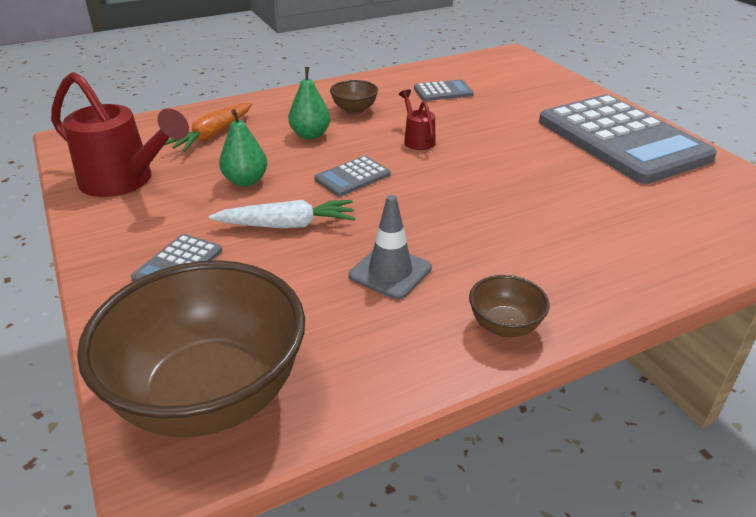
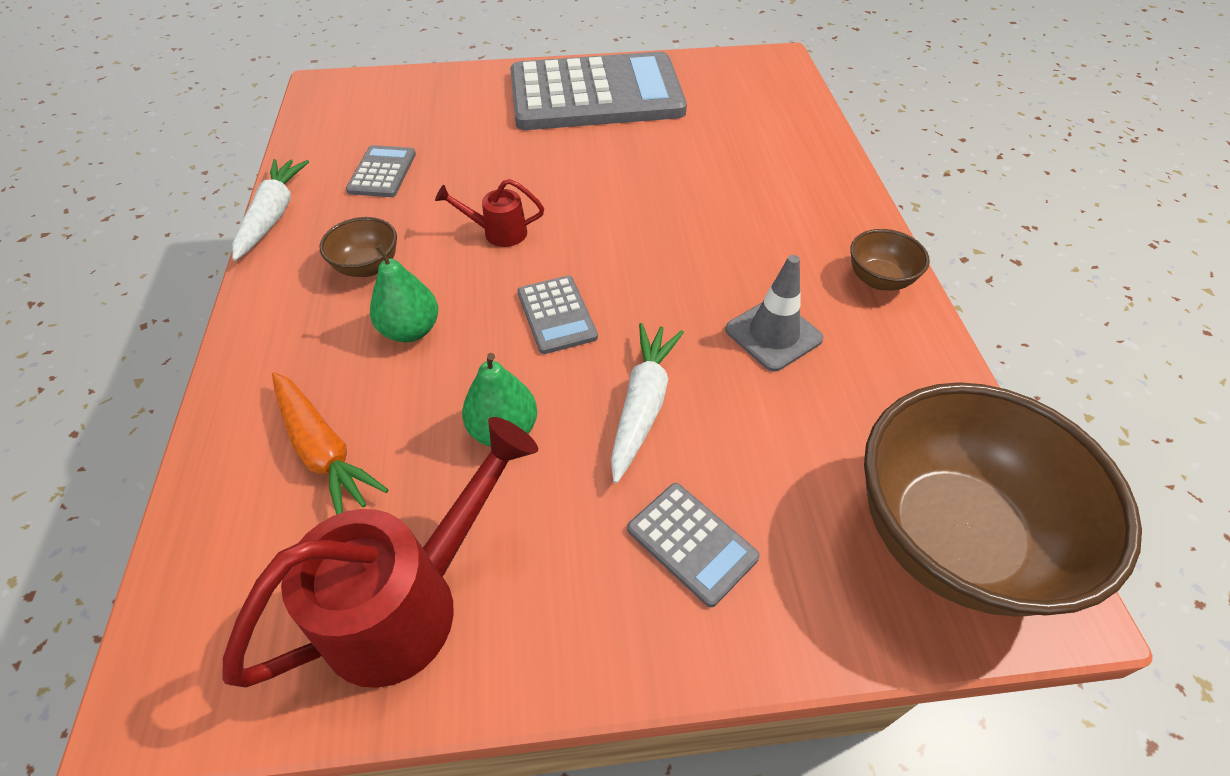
camera: 70 degrees left, 15 degrees up
none -> white carrot [232,159,309,261]

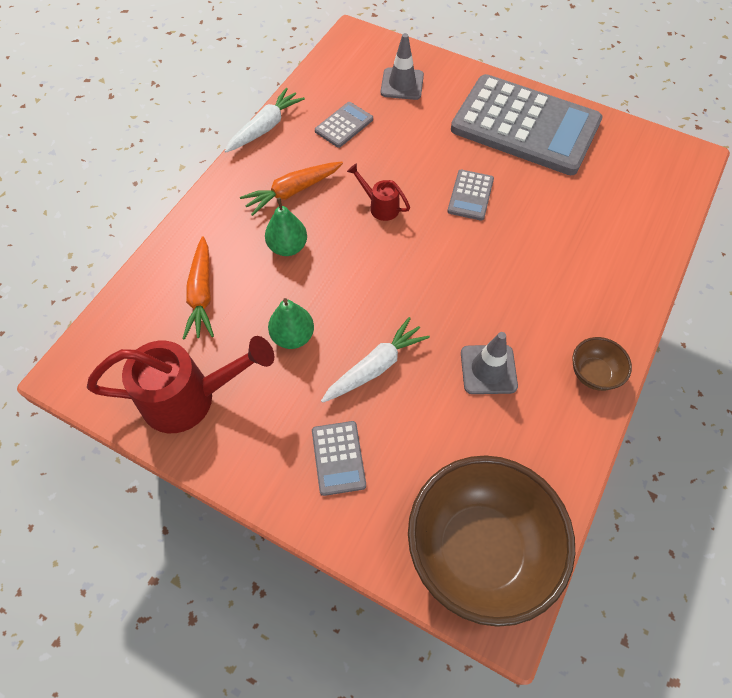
camera: 35 degrees right, 10 degrees up
brown bowl [319,217,397,277] -> orange carrot [240,162,343,216]
grey calculator [517,276,598,354] -> grey calculator moved to [447,170,494,221]
none -> grey traffic cone [381,33,424,100]

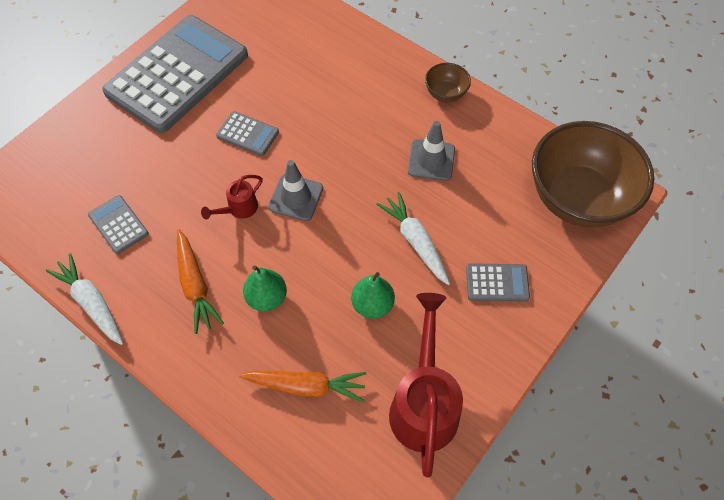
camera: 80 degrees left, 0 degrees up
grey traffic cone [381,33,424,100] -> grey traffic cone moved to [269,160,323,221]

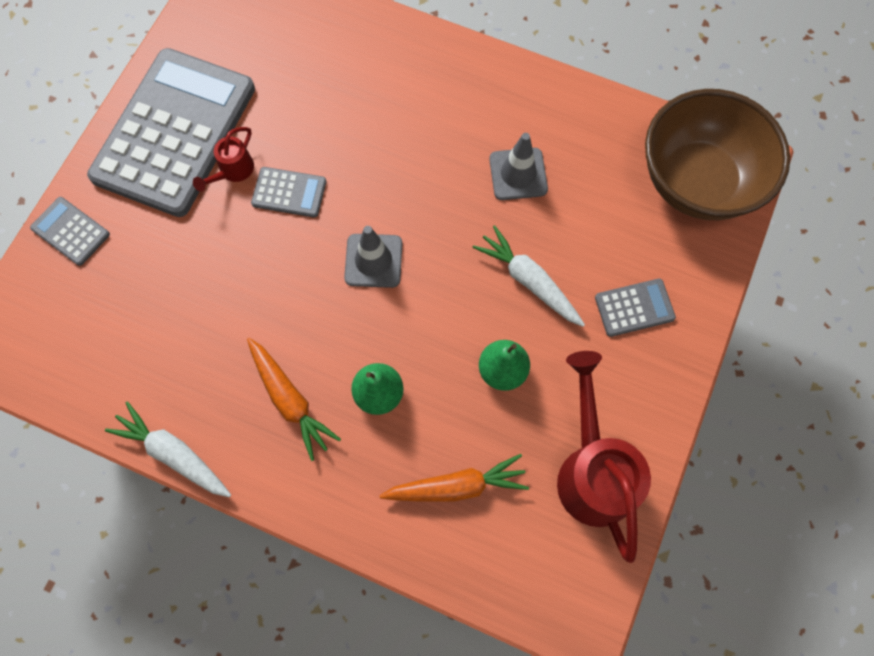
camera: 15 degrees left, 10 degrees up
grey calculator [88,195,149,254] -> grey calculator moved to [30,197,110,266]
red watering can [201,175,263,219] -> red watering can moved to [193,127,254,192]
brown bowl [425,63,471,102] -> none

